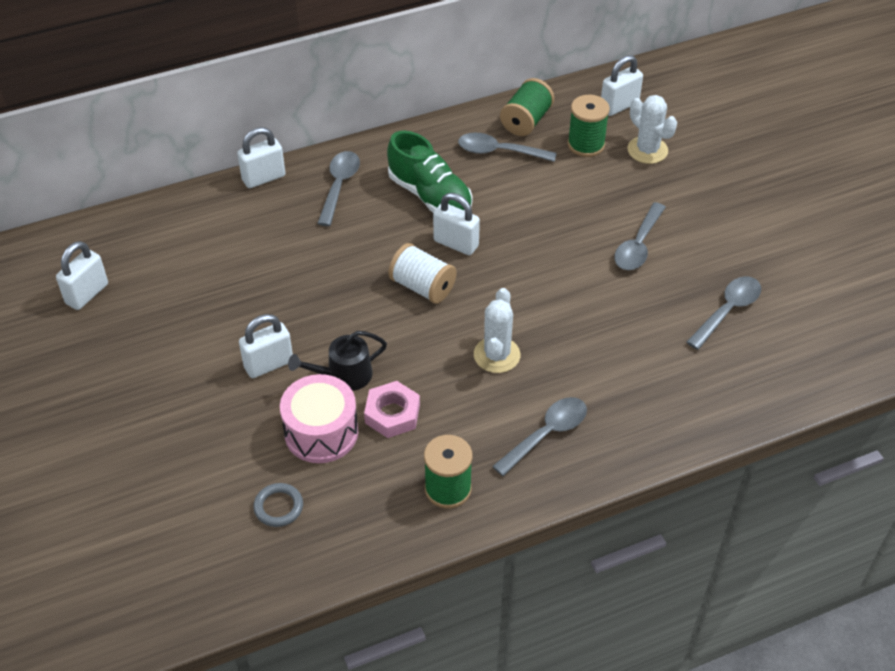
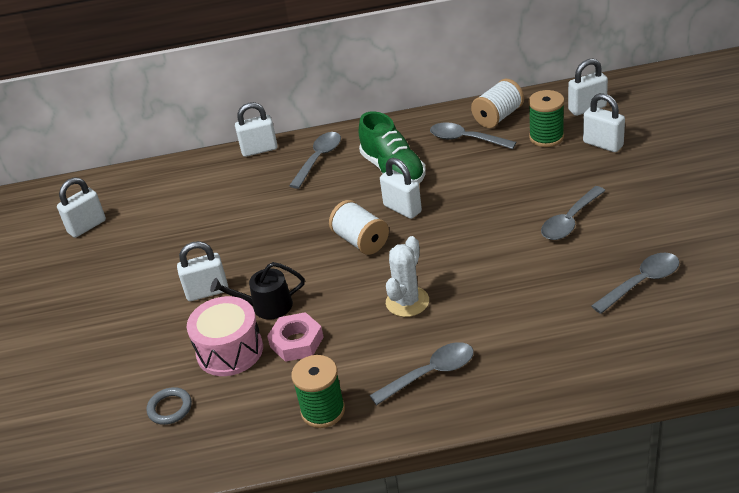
camera: 20 degrees right, 10 degrees down
green spool [500,78,554,136] -> white spool [471,79,524,128]
white cactus [627,95,677,164] -> white padlock [583,93,625,152]

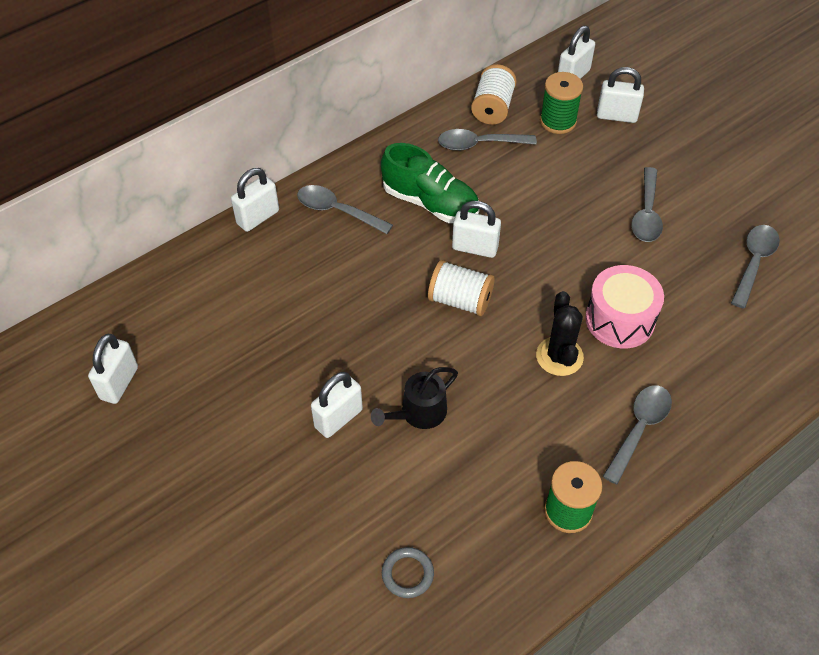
camera: 35 degrees left, 15 degrees up
pink drum [187,296,263,376] -> pink drum moved to [585,265,664,348]
pink nut [267,312,324,362] -> none
grey spoon [289,132,341,189] -> grey spoon turned 60 degrees counterclockwise [297,185,393,234]
white cactus [386,236,429,317] -> black cactus [536,291,584,376]

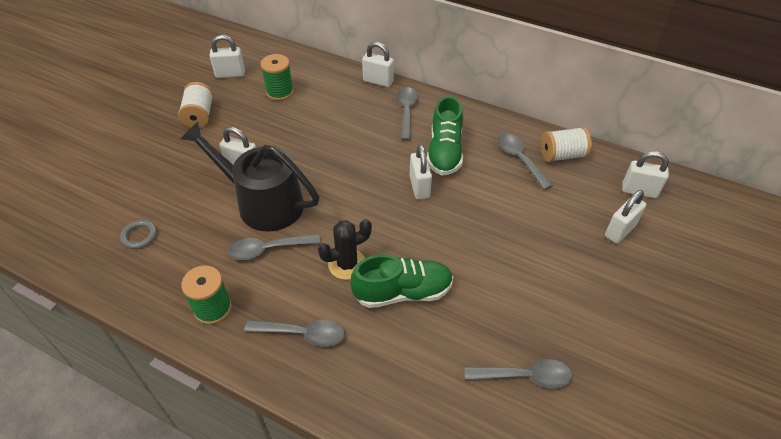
camera: 65 degrees right, 5 degrees down
black watering can [371,367,458,429] -> black watering can [181,122,319,232], size x1.98
white spool [428,260,494,316] -> white spool moved to [178,82,213,128]
green spool [540,72,583,134] -> green spool moved to [261,54,294,101]
pink drum [585,265,664,348] -> green shoe [350,255,453,308]
white padlock [597,67,644,123] -> white padlock turned 60 degrees clockwise [605,190,646,244]
grey spoon [631,167,663,242] -> grey spoon moved to [228,234,320,260]

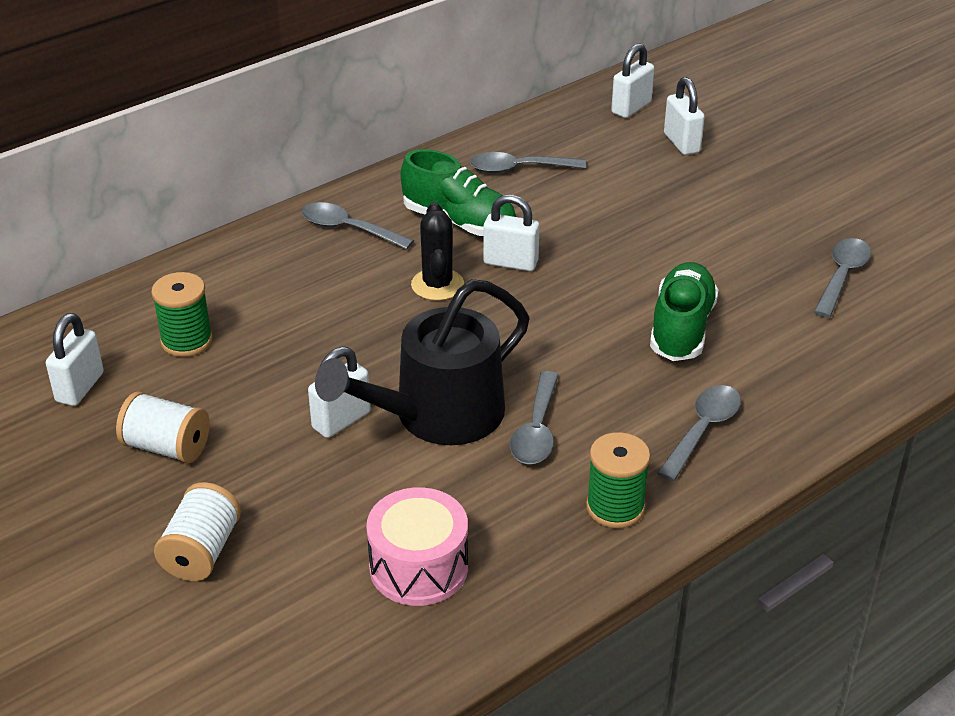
camera: 65 degrees left, 10 degrees down
grey ring [120,220,157,249] -> pink drum [366,487,468,606]
black cactus [318,219,372,280] -> black cactus moved to [411,202,464,301]
white padlock [362,42,394,87] -> none
white spool [541,127,592,162] -> white spool moved to [154,482,241,581]

